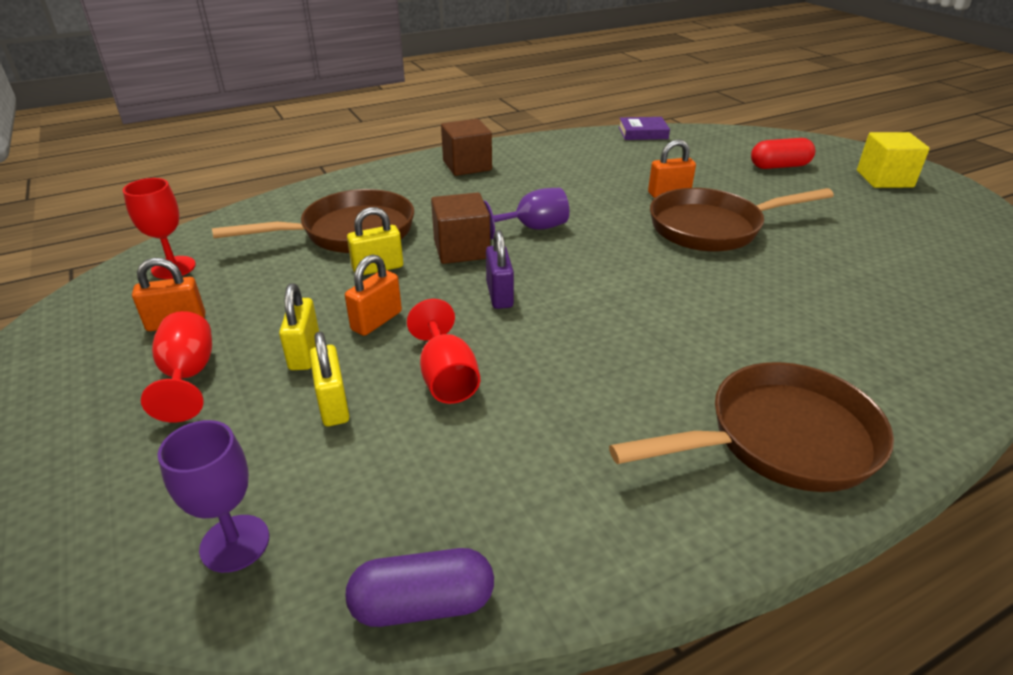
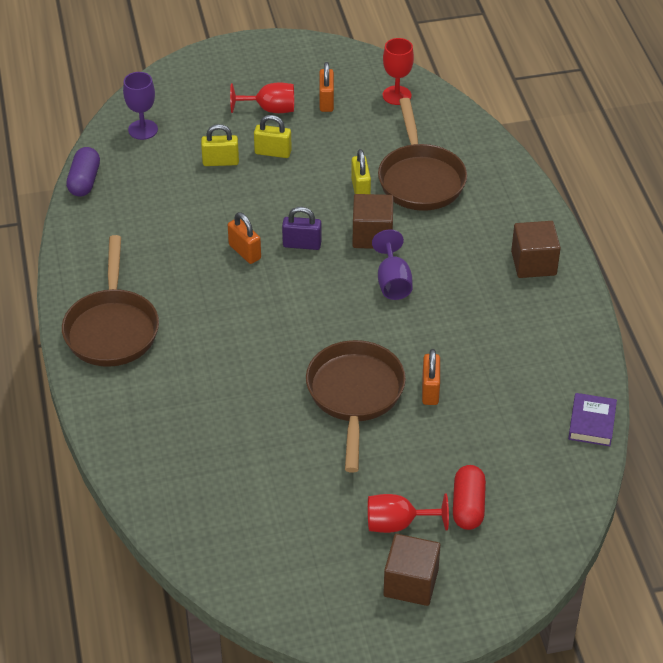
camera: 105 degrees right, 10 degrees up
orange padlock [345,254,402,336] -> orange padlock moved to [228,212,261,264]
red goblet [407,299,480,404] -> red goblet moved to [368,493,449,533]
yellow cube [857,132,930,188] -> brown cube [383,534,441,606]

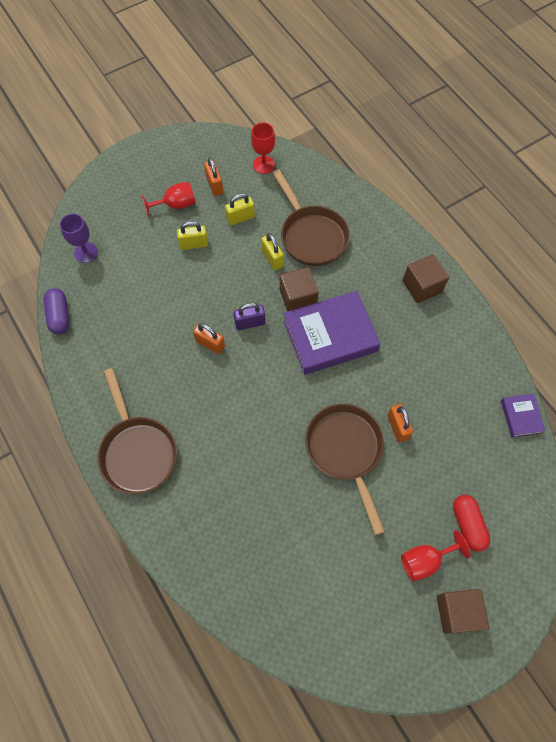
camera: 20 degrees left, 20 degrees up
yellow padlock [201,124,239,166] -> yellow padlock moved to [225,193,255,225]
purple goblet [372,229,413,300] -> purple book [284,291,381,375]

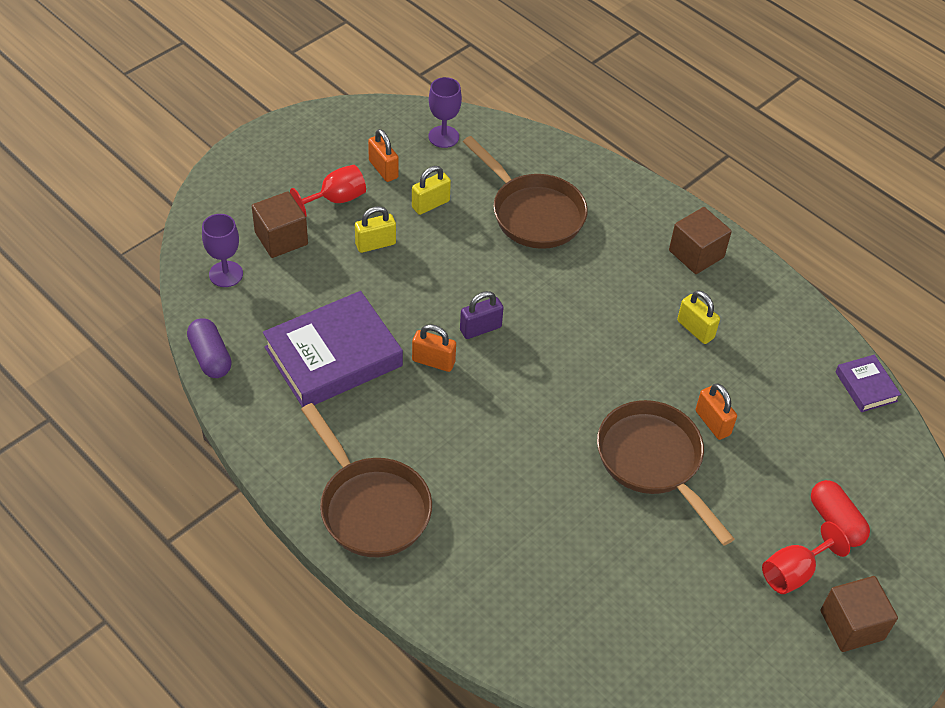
camera: 15 degrees left, 15 degrees down
red goblet [251,122,275,174] -> purple goblet [428,77,462,148]
yellow padlock [261,233,284,270] -> yellow padlock moved to [677,290,720,344]
brown cube [280,267,319,312] -> brown cube moved to [252,191,308,258]
purple book [284,291,381,375] -> purple book moved to [263,291,403,408]

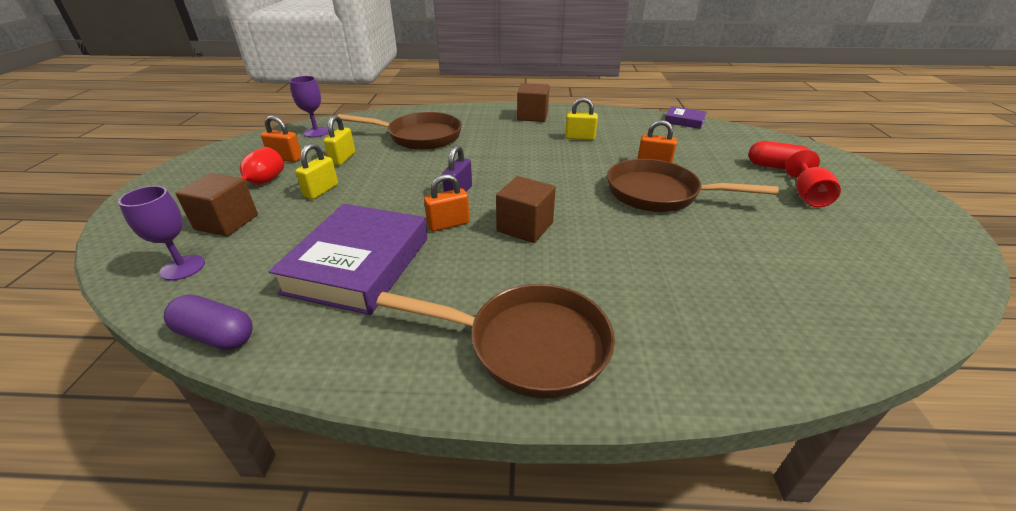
camera: 40 degrees left, 15 degrees down
brown cube [820,576,898,652] -> brown cube moved to [496,176,556,243]

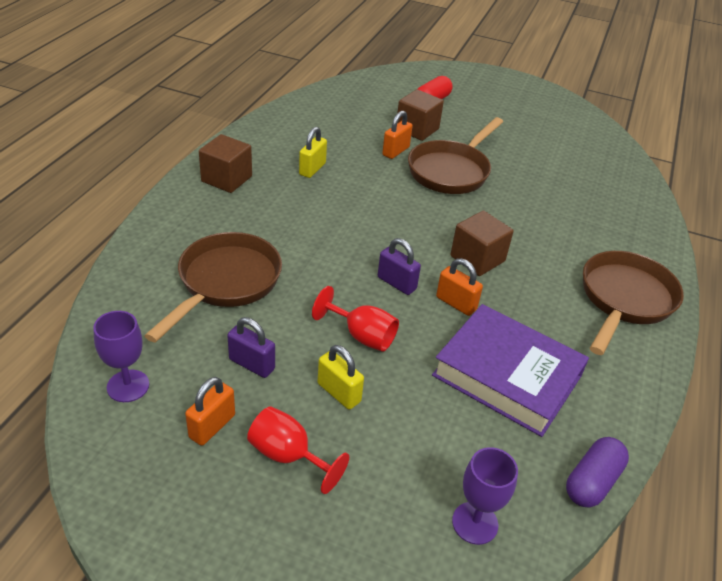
camera: 75 degrees left, 5 degrees up
brown cube [176,173,258,236] -> brown cube moved to [397,89,444,141]
yellow padlock [324,115,355,166] -> purple padlock [227,317,275,378]
orange padlock [424,174,470,231] -> orange padlock turned 45 degrees counterclockwise [436,258,483,316]
purple book [665,106,707,129] -> none
red goblet [785,150,841,207] -> red goblet moved to [312,286,399,352]

